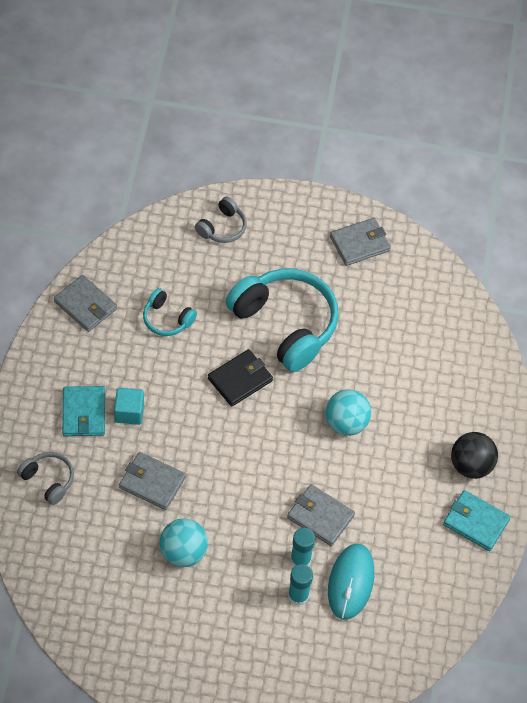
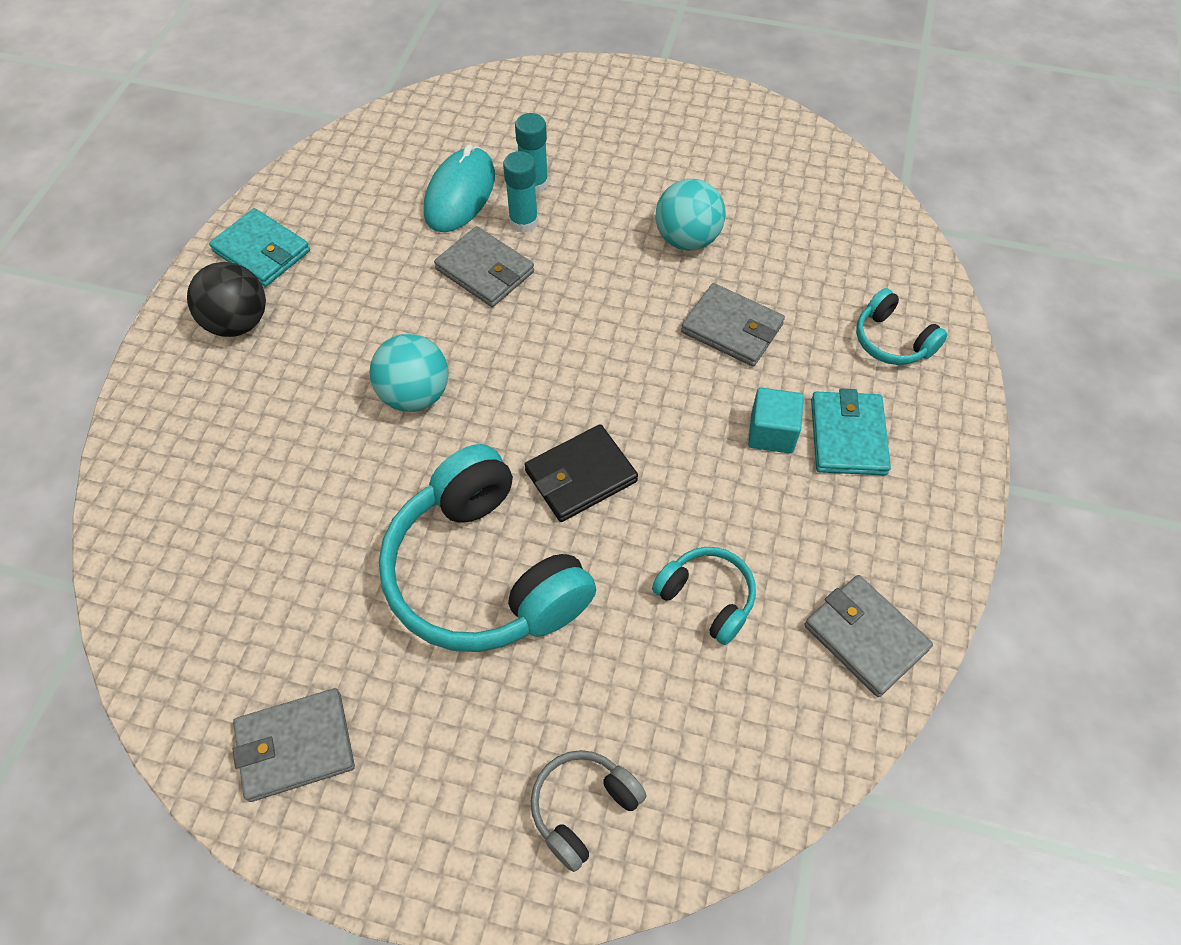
camera: 170 degrees left, 0 degrees up
grey headphones [17,452,74,505] -> turquoise headphones [856,288,948,365]

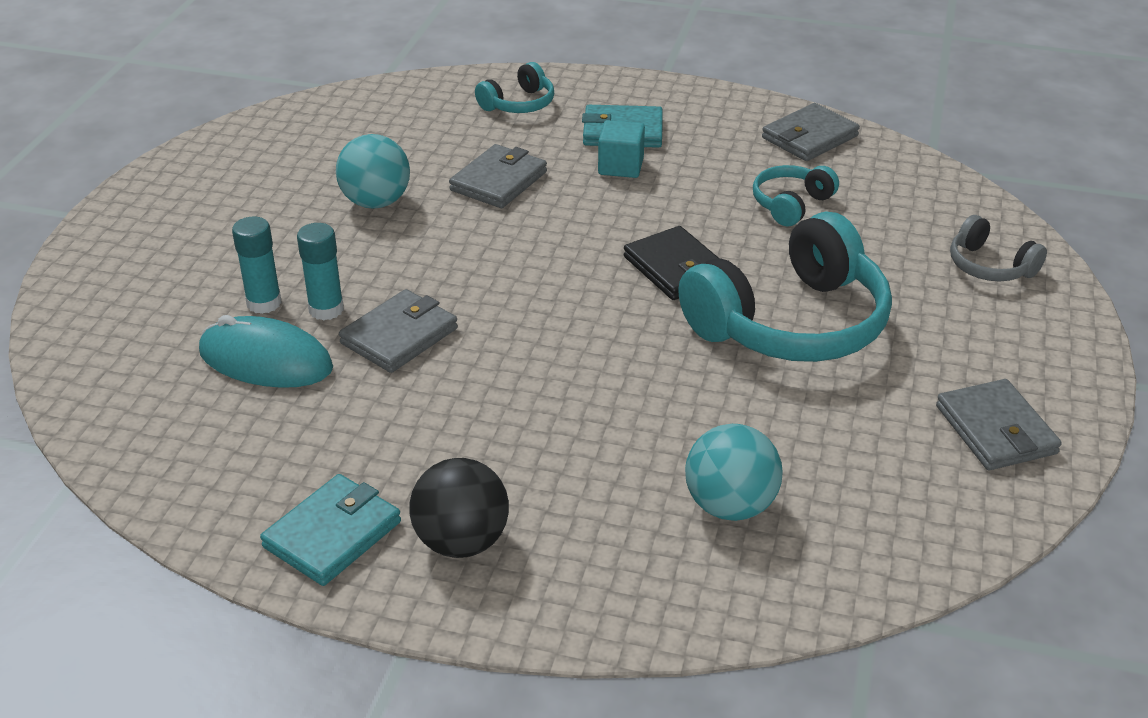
camera: 90 degrees left, 20 degrees down
turquoise ball [369,334,449,412] -> turquoise ball moved to [685,424,782,521]

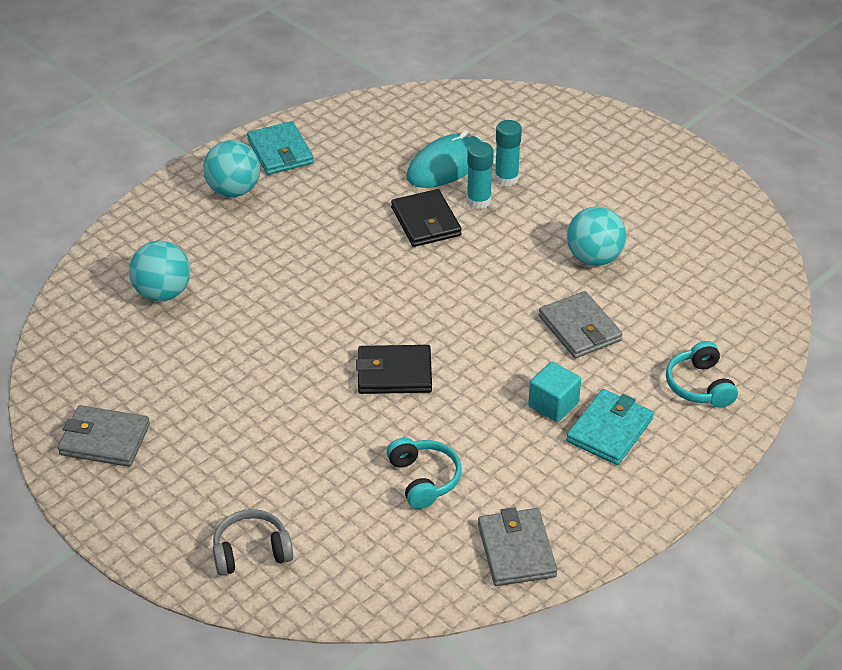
camera: 120 degrees right, 5 degrees up
grey wallet [339,289,458,373] -> black wallet [391,189,462,247]
black ball [409,458,509,558] -> turquoise ball [203,140,260,197]
turquoise headphones [678,211,892,362] -> none

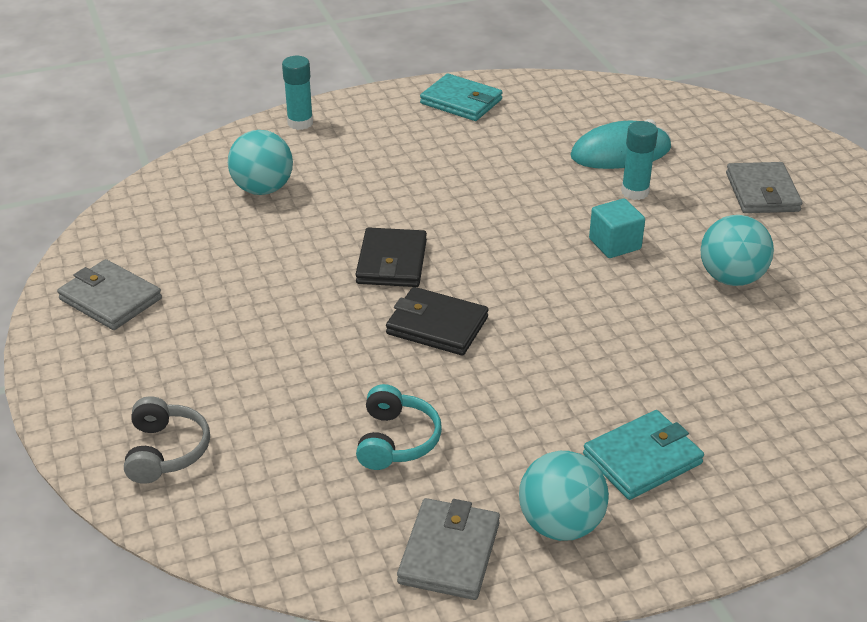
camera: 25 degrees right, 5 degrees down
turquoise ball [203,140,260,197] -> turquoise ball moved to [519,451,609,541]
grey headphones [213,509,293,576] -> grey headphones turned 75 degrees clockwise [124,396,210,484]
turquoise wallet [247,121,314,175] -> turquoise wallet turned 60 degrees counterclockwise [420,74,503,121]
black wallet [391,189,462,247] -> black wallet moved to [356,227,427,287]
turquoise glue stick [495,120,522,186] -> turquoise glue stick moved to [282,56,313,130]
turquoise cube [528,361,581,422] -> turquoise cube moved to [589,198,645,258]
grey wallet [539,291,622,358] -> grey wallet moved to [726,162,802,213]
turquoise headphones [666,341,738,408] -> none

